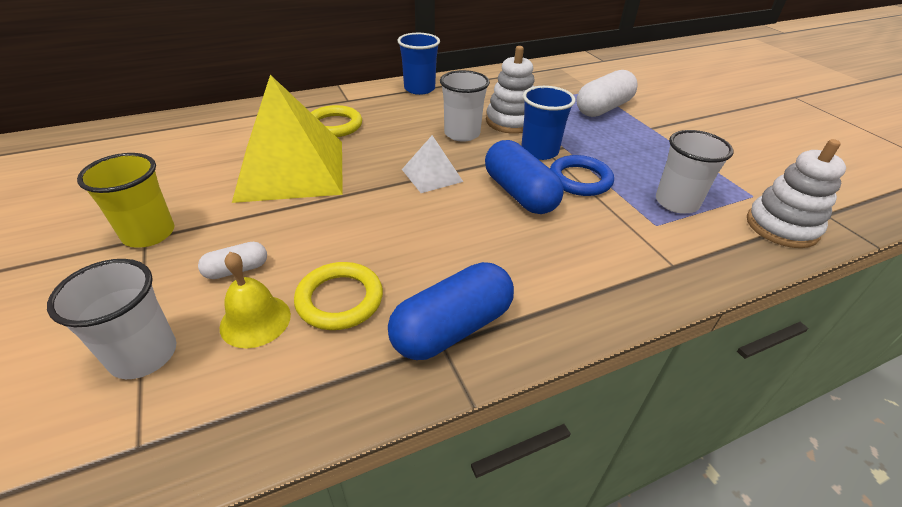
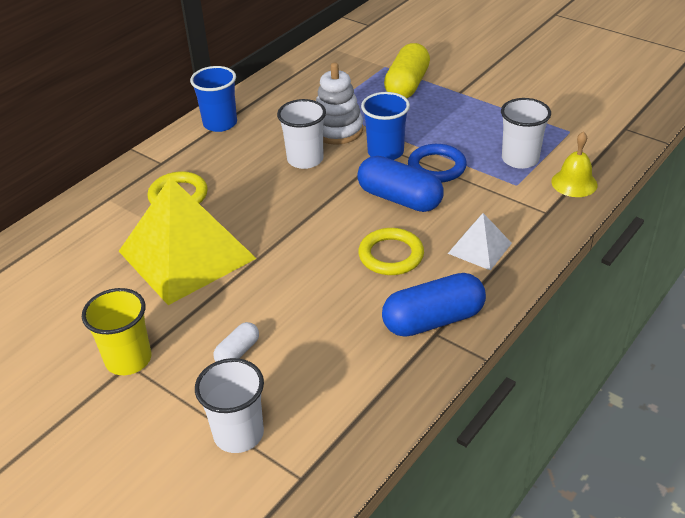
camera: 25 degrees left, 0 degrees up
yellow bell [220,252,291,348] -> yellow bell moved to [551,131,598,197]
yellow ring [294,262,383,330] -> yellow ring moved to [358,228,424,275]
blue capsule [388,262,514,360] -> blue capsule turned 45 degrees clockwise [382,273,486,337]
white pyramid [402,135,463,193] -> white pyramid moved to [448,213,512,270]
white capsule [577,70,638,117] -> yellow capsule [384,43,430,98]
white stacking toy [747,139,846,248] -> none

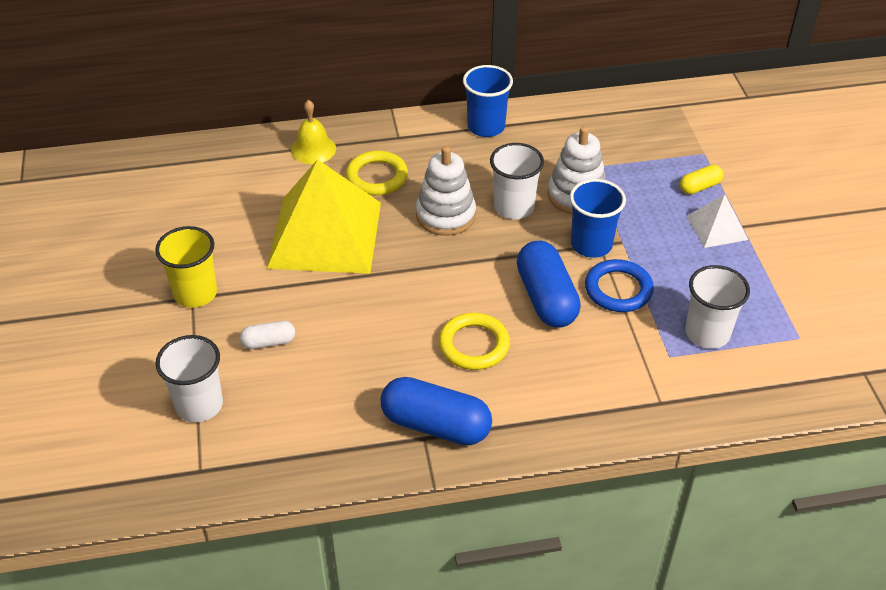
camera: 40 degrees right, 5 degrees up
yellow capsule [384,43,430,98] -> yellow capsule [680,165,723,194], size x0.51
white pyramid [448,213,512,270] -> white pyramid moved to [686,194,748,248]
yellow bell [551,131,598,197] -> yellow bell moved to [291,100,336,164]
none -> white stacking toy [416,146,476,236]

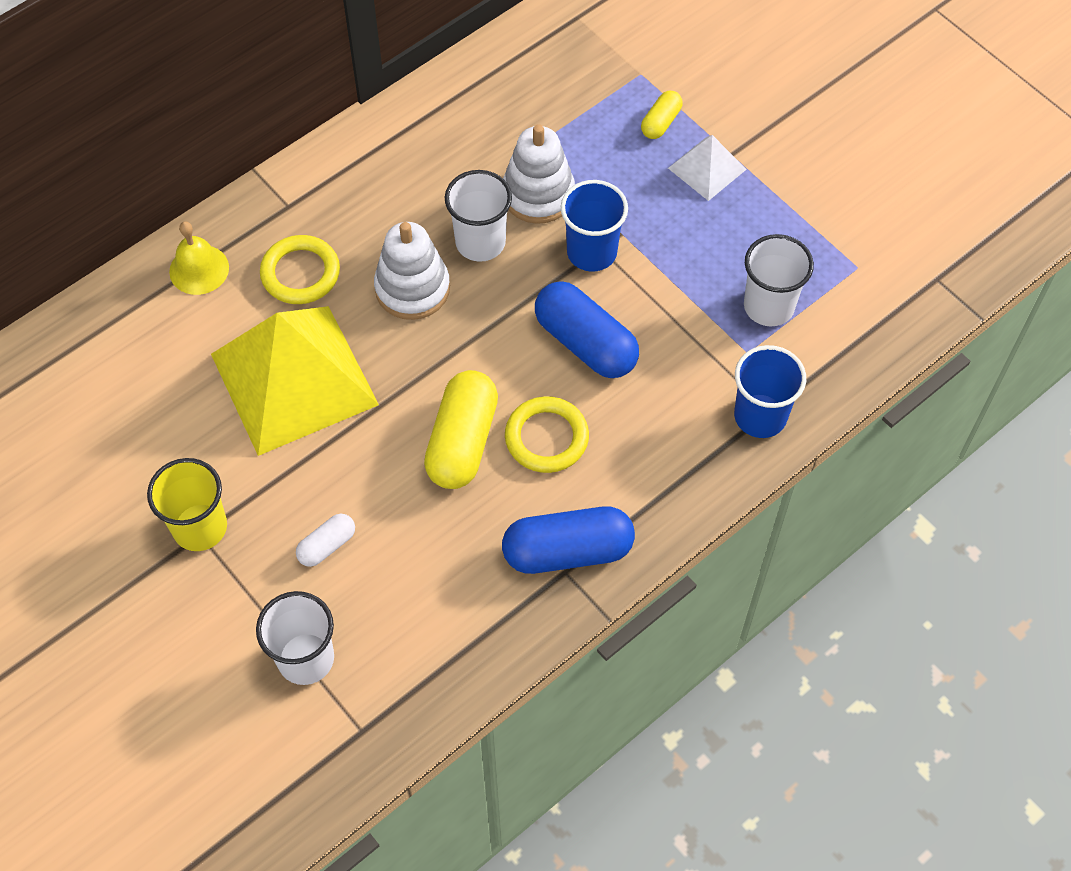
camera: 30 degrees left, 15 degrees up
blue cup [463,65,513,137] -> blue cup moved to [734,345,806,438]
blue ring [585,259,654,312] -> none
none -> yellow capsule [424,370,498,489]

